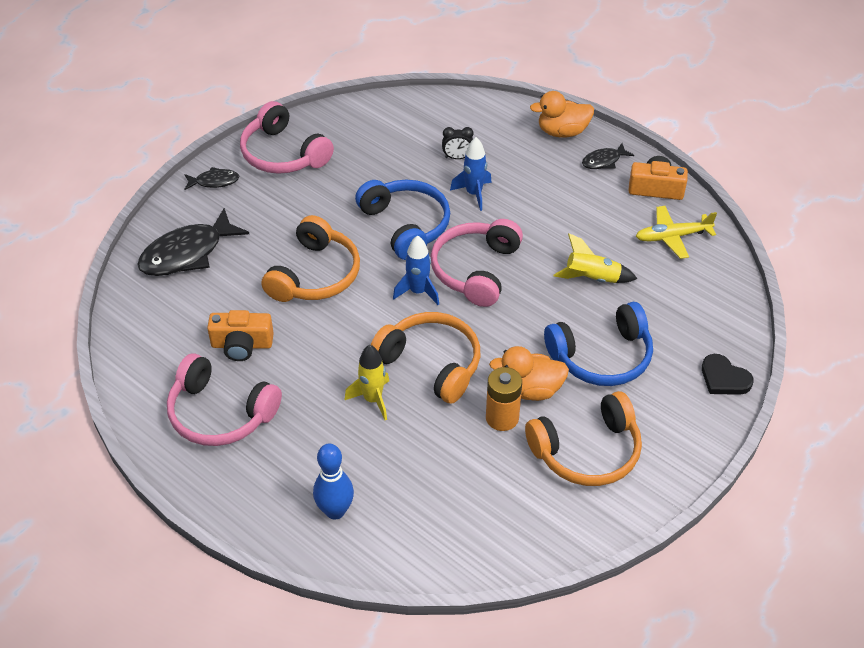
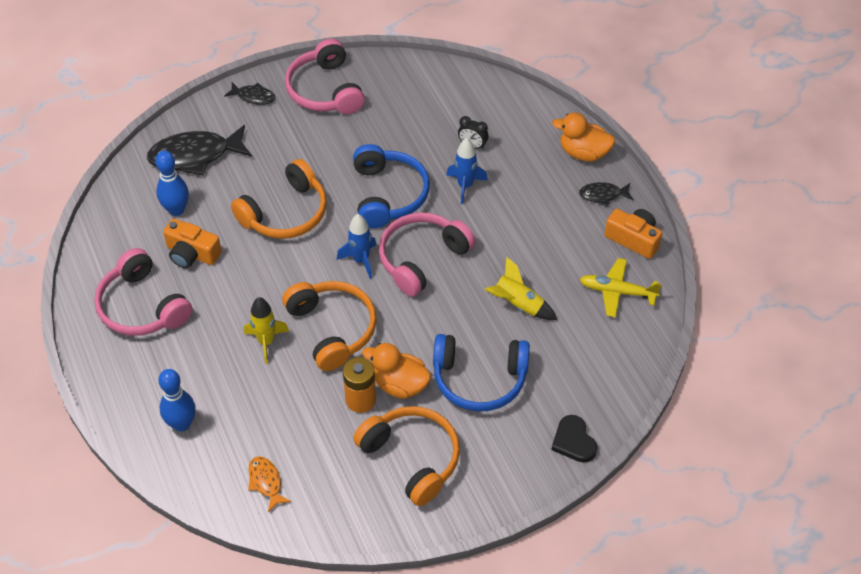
camera: 25 degrees right, 5 degrees up
orange headphones [525,391,642,486] -> orange headphones turned 135 degrees counterclockwise [353,406,460,506]
none -> blue bowling pin [155,150,189,216]
none -> orange fish [248,456,291,512]

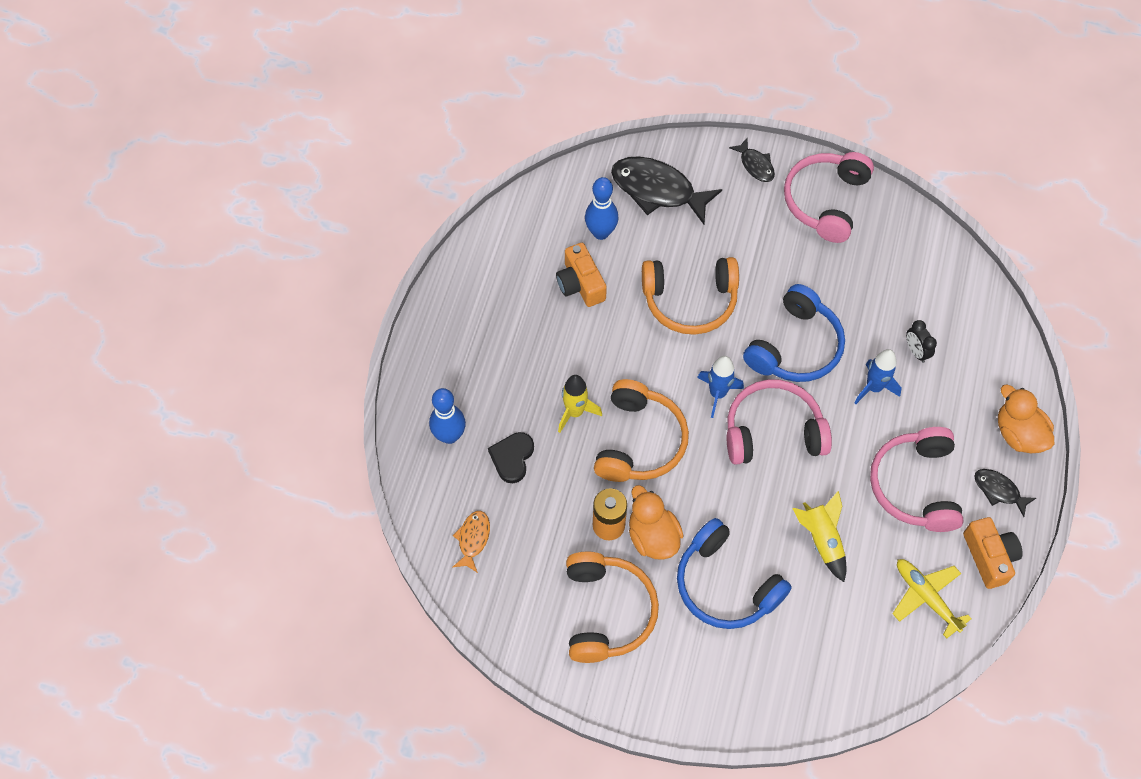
camera: 40 degrees right, 10 degrees up
pink headphones [94,248,192,336] -> pink headphones moved to [870,427,964,532]
black heart [551,415,598,463] -> black heart moved to [488,432,534,483]

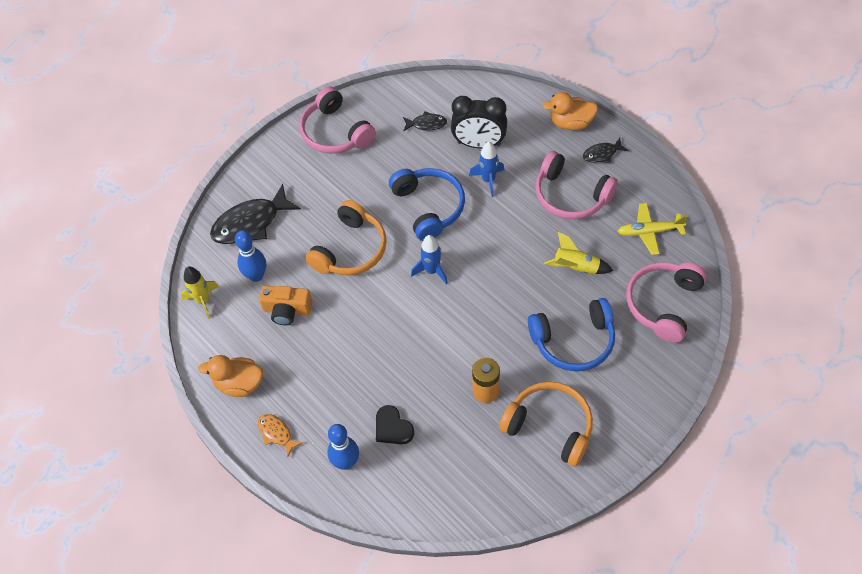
camera: 55 degrees left, 5 degrees down
orange fish [453,511,490,573] -> orange fish moved to [258,414,303,457]
yellow rocket [558,375,602,433] -> yellow rocket moved to [181,266,219,319]
orange headphones [594,379,689,482] -> none
orange duck [629,485,684,560] -> orange duck moved to [198,355,263,397]
pink headphones [727,379,832,465] -> pink headphones moved to [626,262,707,343]
black fish [729,138,775,182] -> black fish moved to [403,111,447,131]
black clock [906,320,937,363] -> black clock [451,96,507,148], size x2.08
orange camera [963,517,1023,589] -> none

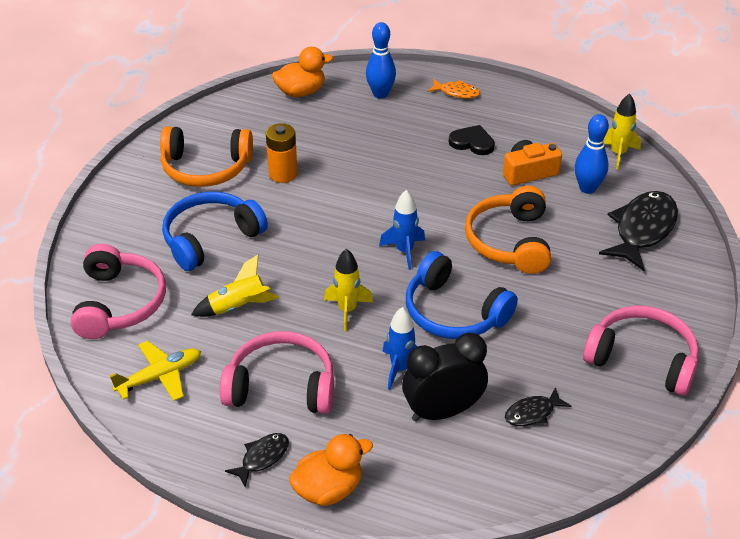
camera: 150 degrees right, 15 degrees down
orange duck [198,355,263,397] -> orange duck moved to [272,47,333,97]
black heart [376,405,414,444] -> black heart moved to [449,125,495,155]
none -> yellow rocket [324,249,373,331]

